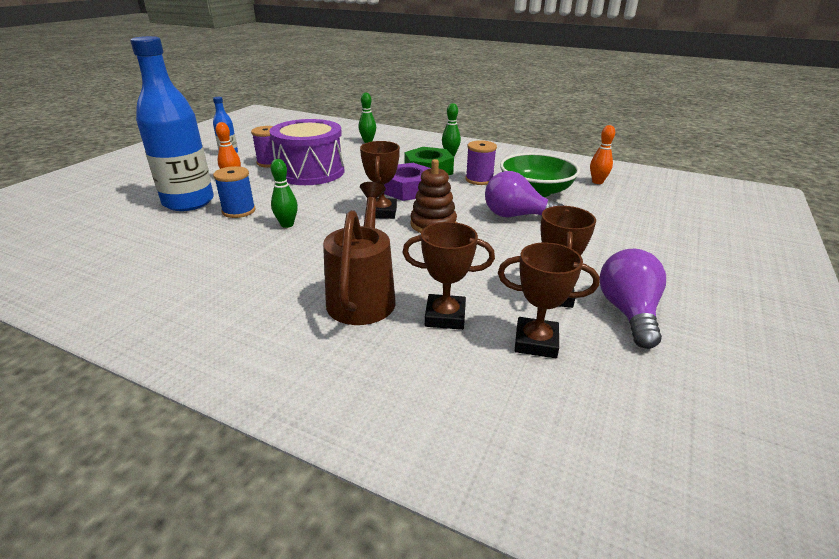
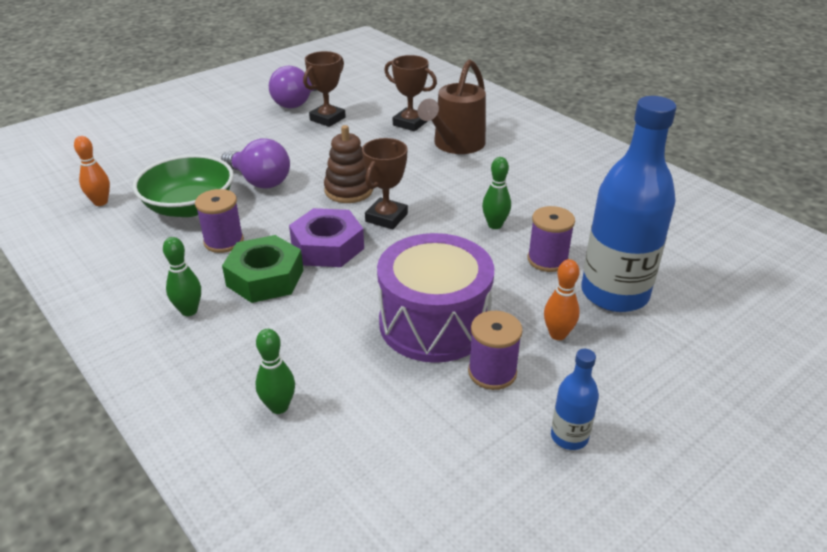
camera: 155 degrees left, 5 degrees up
blue spool [213,166,256,218] -> purple spool [527,206,575,272]
brown trophy [498,242,600,358] -> none

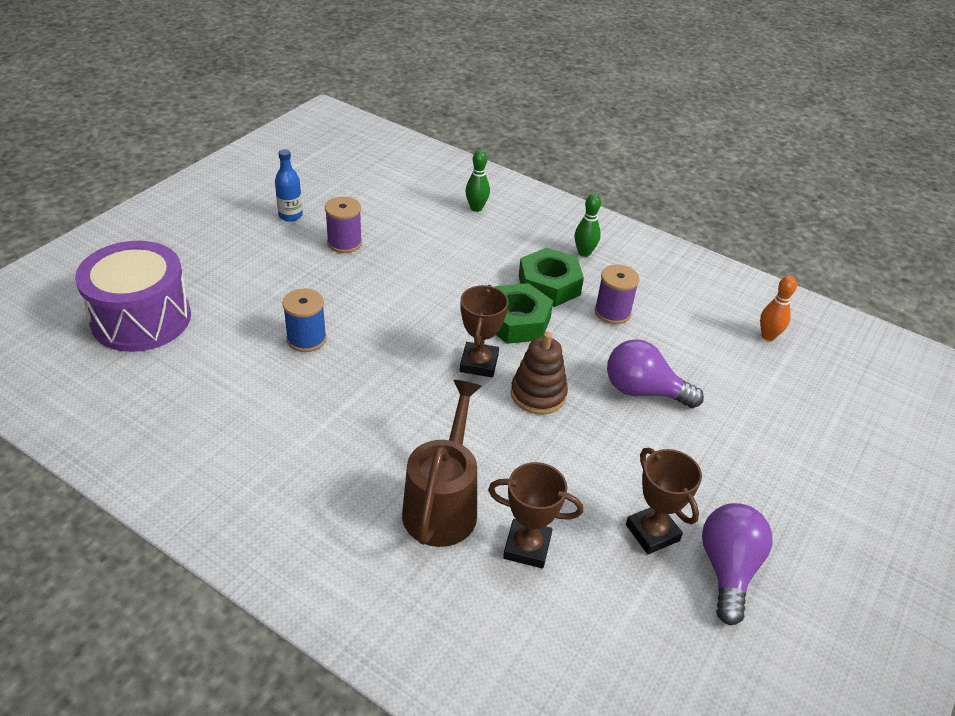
camera: 160 degrees right, 5 degrees up
green bowl [133,154,234,217] -> none
purple nut [289,208,364,267] -> green nut [495,283,553,344]
brown trophy [303,51,346,127] -> brown trophy turned 45 degrees counterclockwise [626,448,702,554]
purple drum [377,233,494,363] -> purple drum moved to [75,241,191,352]
green bowling pin [482,157,511,229] -> none
purple spool [527,206,575,272] -> blue spool [282,288,327,352]
orange bowling pin [544,259,580,340] -> none
blue bottle [581,96,676,312] -> none

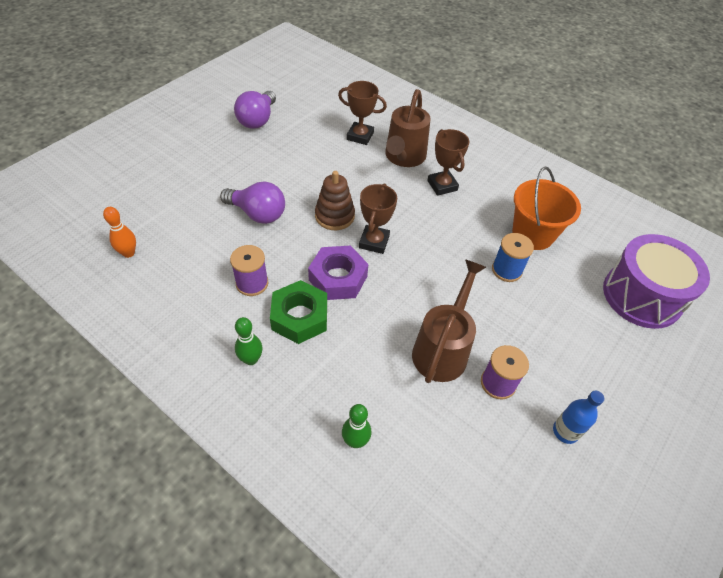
camera: 175 degrees left, 10 degrees up
green nut [495,283,553,344] -> purple nut [308,246,368,300]
brown trophy [626,448,702,554] -> brown trophy moved to [427,129,470,196]
none -> brown watering can [412,259,486,383]
none -> orange bucket [512,167,581,250]

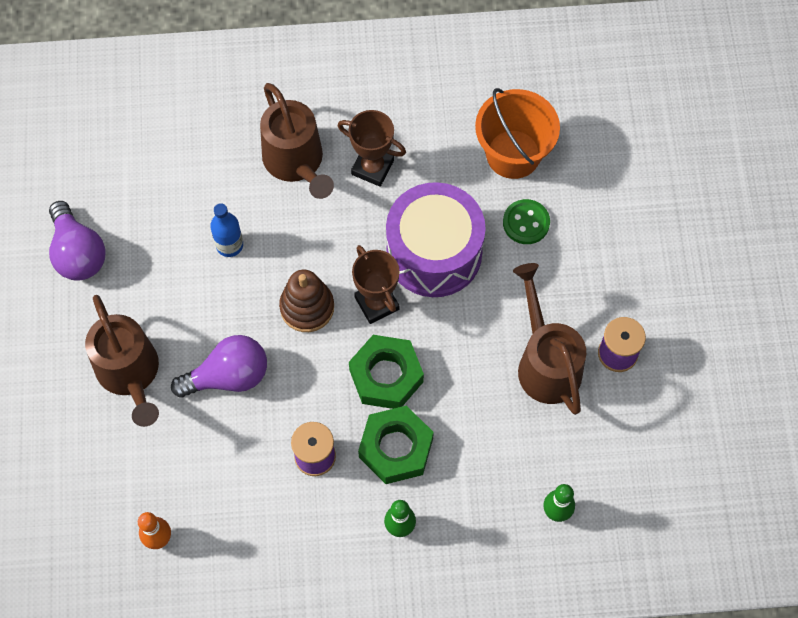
camera: 40 degrees left, 15 degrees up
purple nut [308,246,368,300] -> green nut [349,335,424,409]
brown trophy [338,81,387,145] -> none
blue spool [492,233,534,282] -> green button [503,199,550,244]
blue bottle [553,391,604,444] -> blue bottle moved to [210,203,243,257]
purple drum [603,234,710,329] -> purple drum moved to [386,182,486,297]
none -> brown watering can [85,295,159,427]

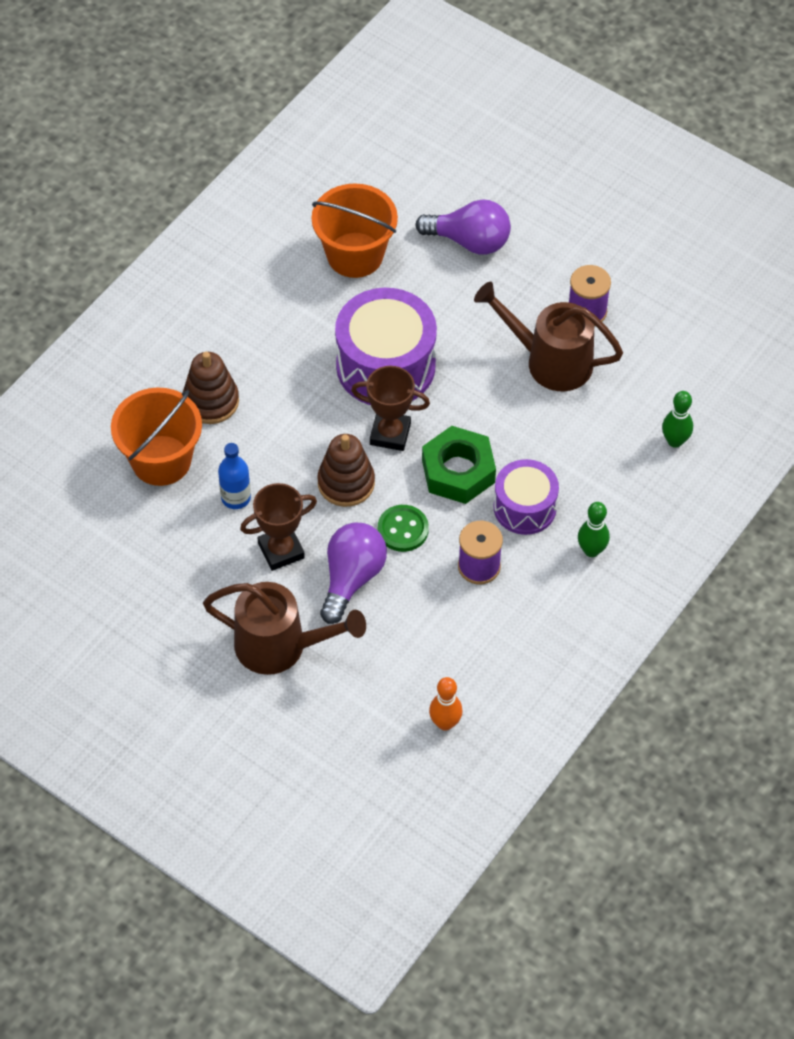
camera: 50 degrees left, 10 degrees down
purple light bulb [49,201,106,281] -> purple light bulb moved to [415,199,511,255]
brown watering can [260,83,334,199] -> brown stacking toy [183,352,239,424]
brown trophy [337,110,406,187] -> brown trophy moved to [240,483,317,571]
green nut [358,406,434,484] -> purple drum [494,459,559,535]
green button [503,199,550,244] -> green button moved to [378,505,429,552]
none -> orange bucket [111,387,202,486]

